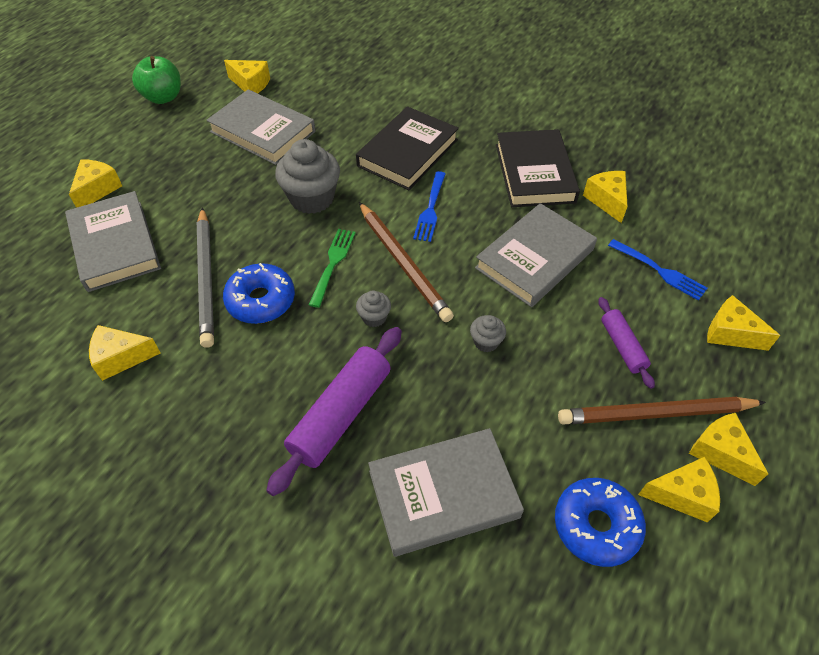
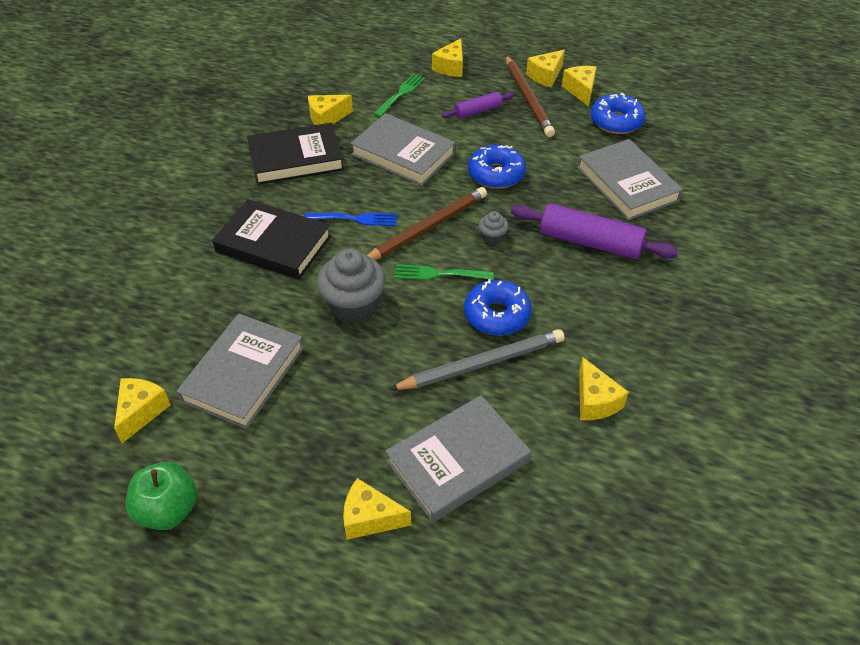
camera: 100 degrees left, 5 degrees down
grey cupcake [470,315,506,352] -> blue donut [468,145,526,189]
blue fork [608,239,708,301] -> green fork [374,74,425,117]

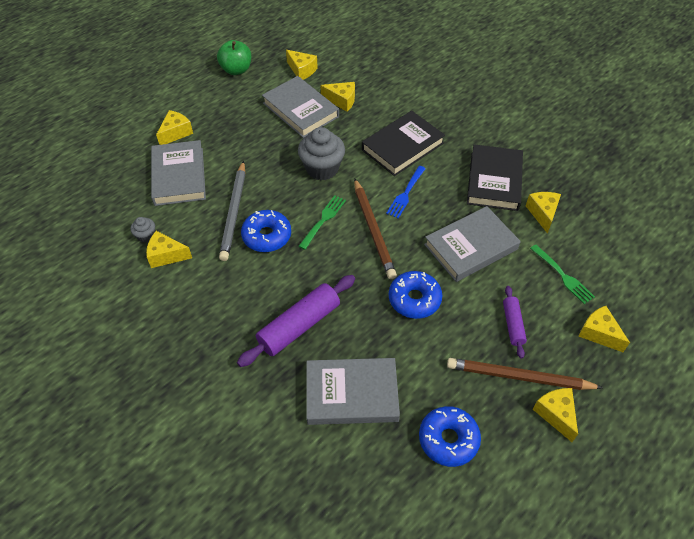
camera: 115 degrees right, 5 degrees up
grey cupcake [478,211,509,245] -> grey cupcake moved to [131,217,155,243]
yellow cheese [562,66,597,107] -> yellow cheese moved to [320,82,355,112]

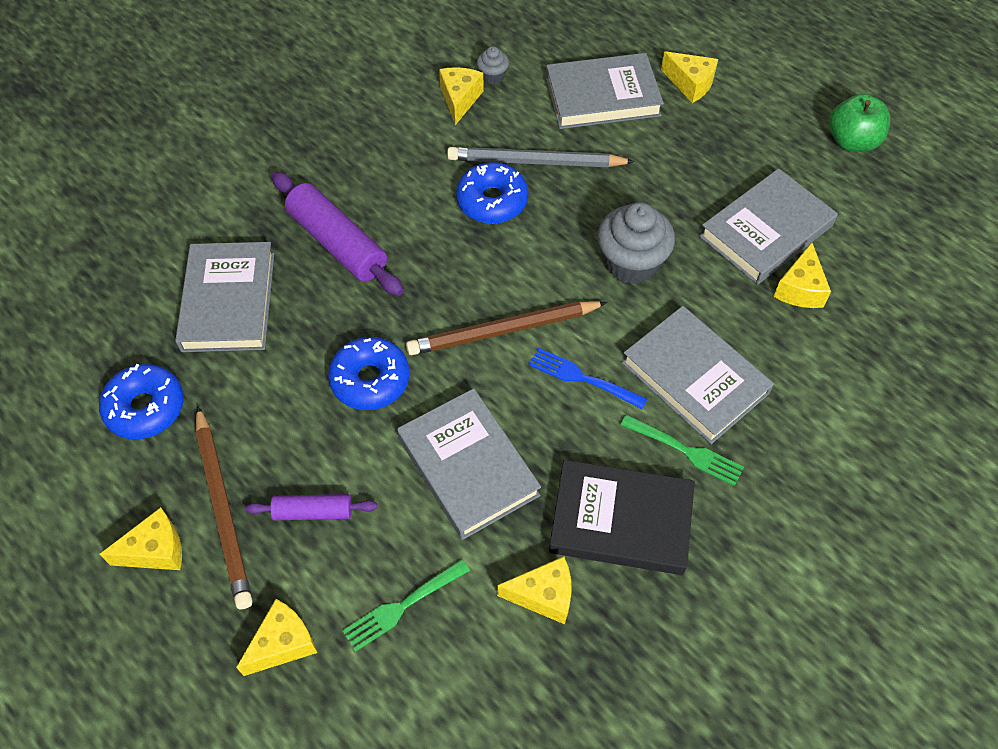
camera: 90 degrees right, 5 degrees up
yellow cheese [286,50,318,80] -> none
green fork [299,195,346,250] -> green fork moved to [621,414,744,486]
black book [362,111,445,176] -> grey book [622,306,774,444]
brown pencil [447,358,603,390] -> brown pencil turned 150 degrees clockwise [196,406,252,609]

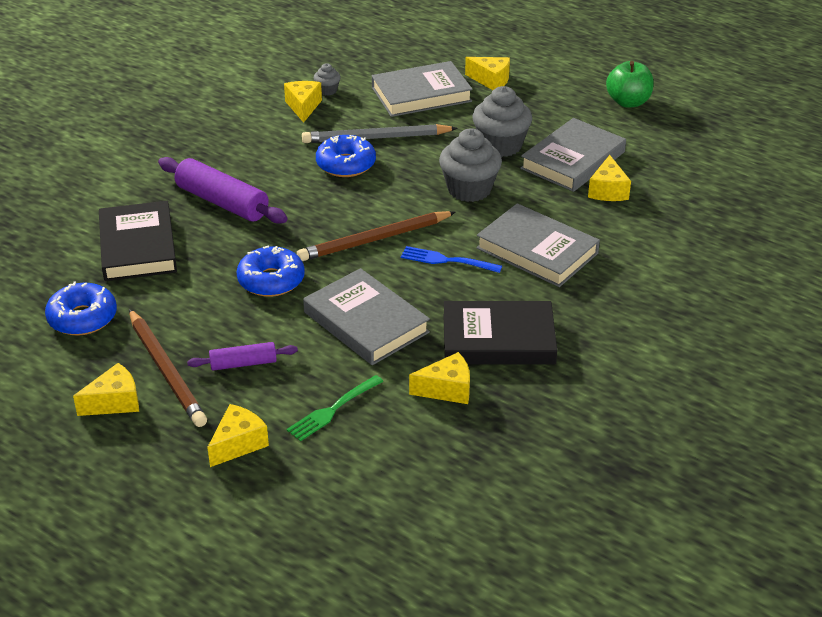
camera: 10 degrees left, 20 degrees down
grey book [175,242,274,352] -> black book [99,201,177,281]
green fork [621,414,744,486] -> none
none -> grey cupcake [472,86,532,157]

